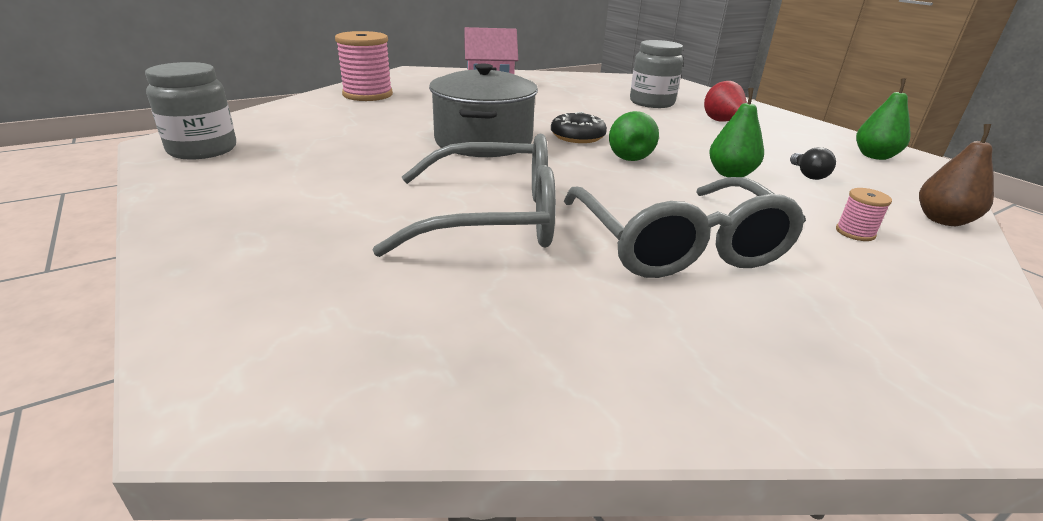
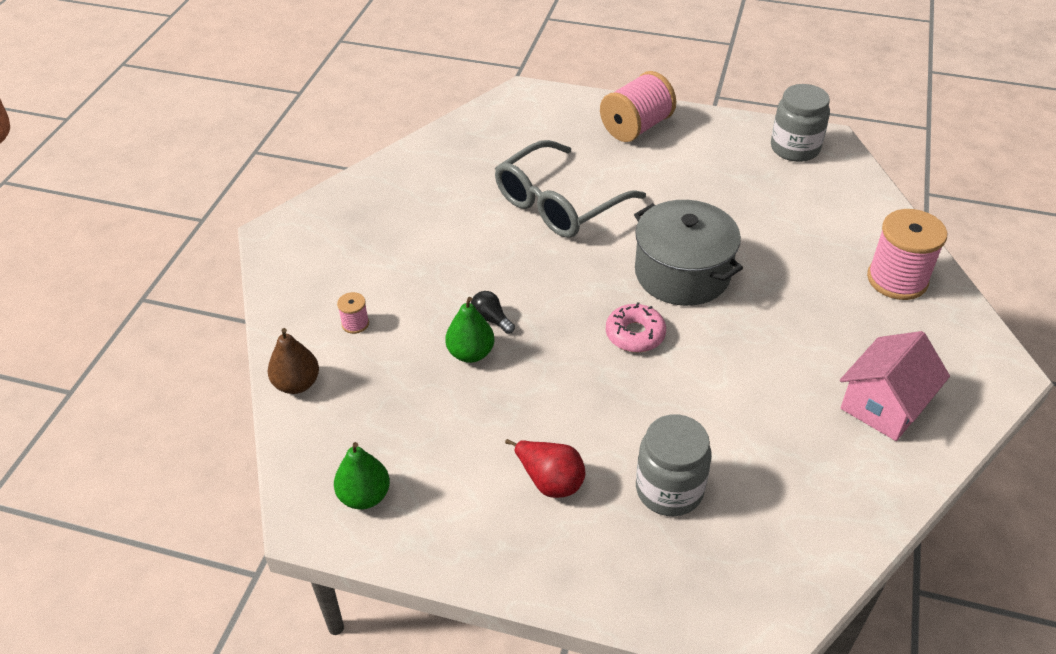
camera: 140 degrees right, 15 degrees up
black donut [551,112,607,143] -> pink donut [606,302,666,352]
grey glasses [564,177,806,278] -> none
green pear [609,111,659,161] -> none
black light bulb [790,147,836,180] -> black light bulb moved to [471,291,515,334]
none -> pink spool [600,71,676,142]

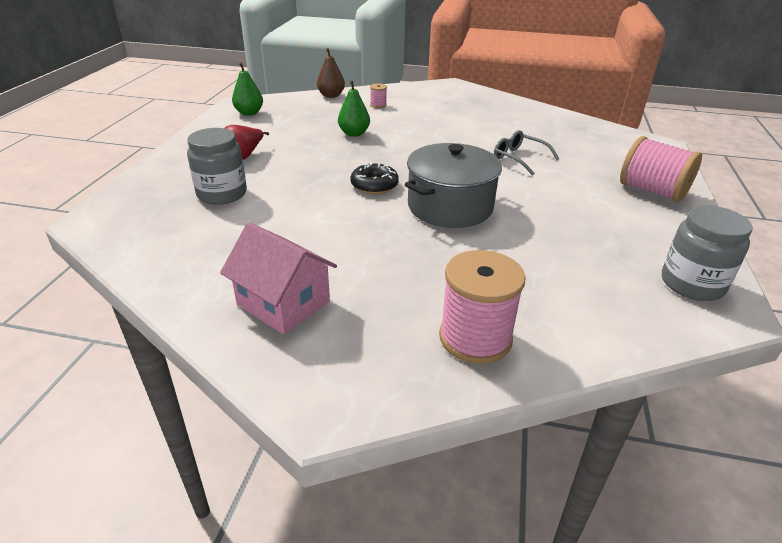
camera: 85 degrees right, 10 degrees down
black light bulb [471,291,515,334] -> none
grey glasses [495,140,646,238] -> grey glasses [494,130,559,176], size x0.54
pink donut [606,302,666,352] -> black donut [350,163,399,194]

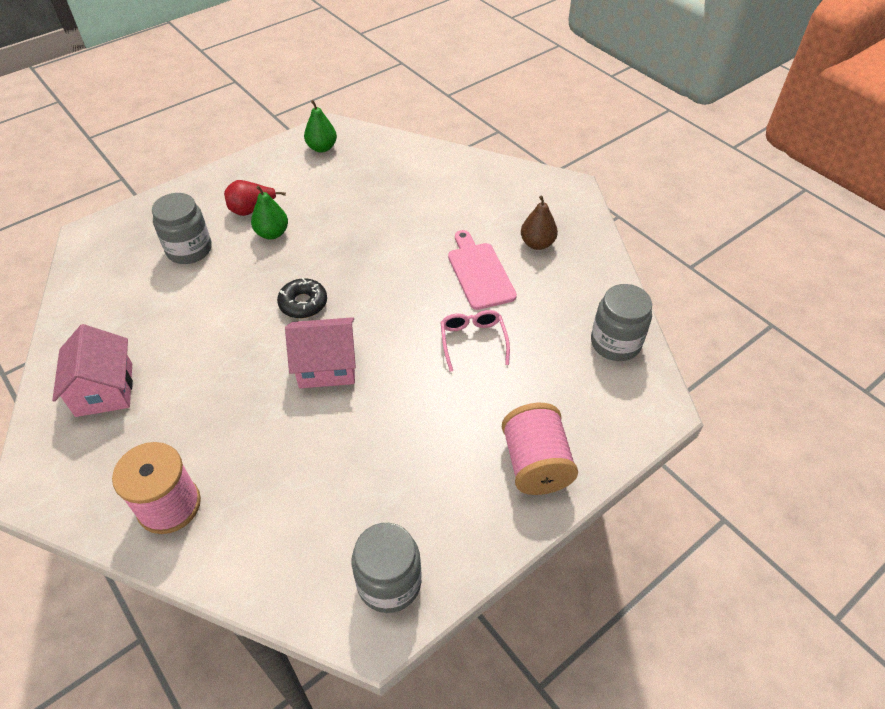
camera: 40 degrees right, 15 degrees up
brown pear [317,48,345,98] -> brown pear moved to [521,195,558,250]
green pear [338,80,370,137] -> green pear moved to [251,186,288,239]
pink spool [370,84,387,108] -> none
grey pot [405,143,502,228] -> pink house [285,317,356,388]
grey glasses [494,130,559,176] -> pink glasses [440,310,510,372]
none -> pink cutting board [448,230,517,310]
none -> grey jar [591,284,652,361]

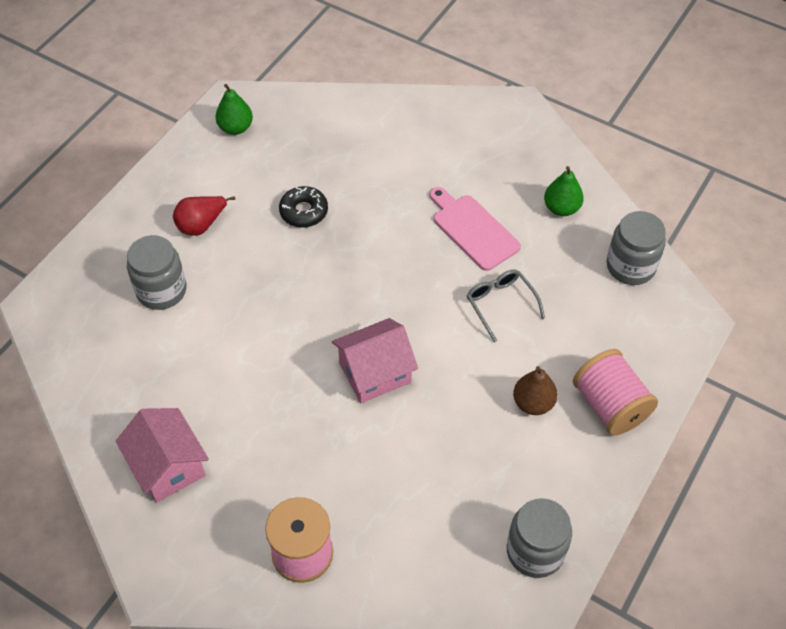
camera: 20 degrees left, 5 degrees up
green pear [251,186,288,239] -> green pear moved to [544,166,584,216]
black donut [277,277,327,318] -> black donut moved to [279,186,328,228]
pink glasses [440,310,510,372] -> grey glasses [467,269,545,342]
brown pear [521,195,558,250] -> brown pear moved to [513,366,557,415]

